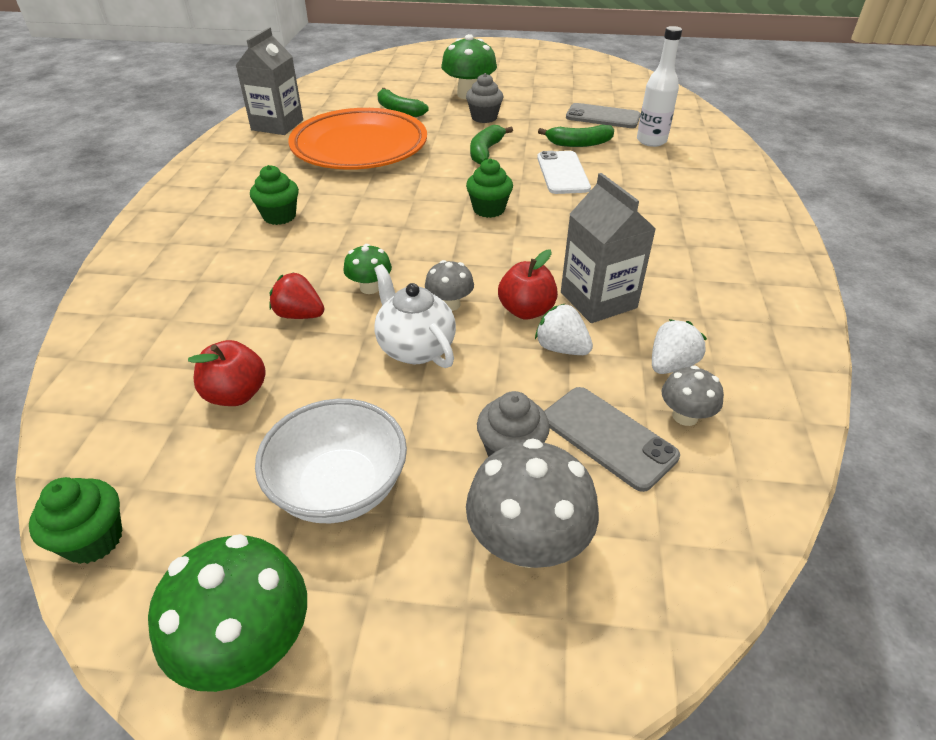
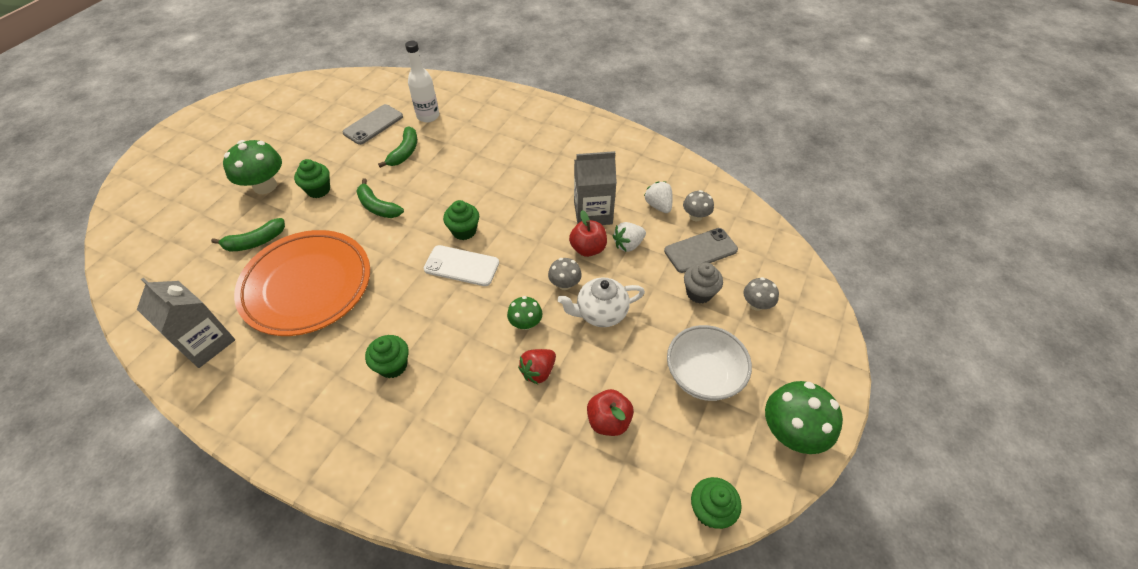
camera: 70 degrees left, 10 degrees up
grey cupcake [466,73,503,123] -> green cupcake [294,159,330,198]
grey mushroom [466,438,599,568] -> grey mushroom [743,277,779,311], size x0.56
white phone [537,151,591,194] -> white phone moved to [424,245,499,286]

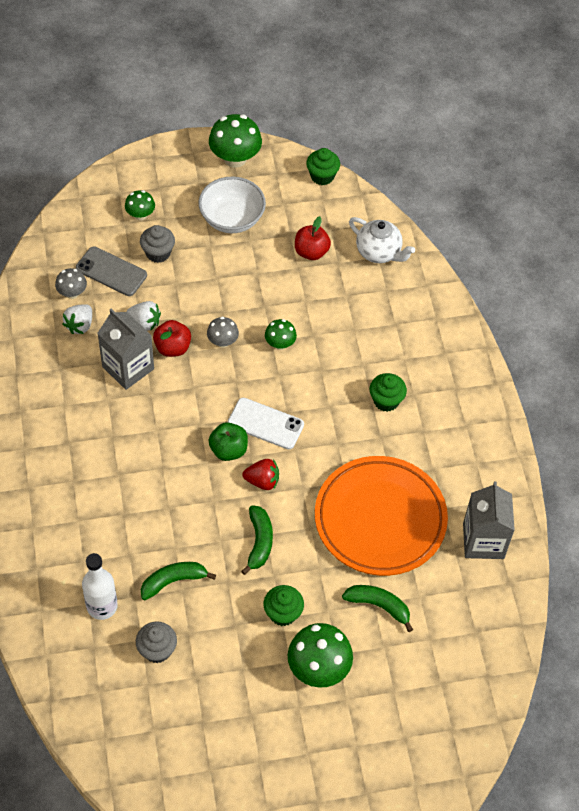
camera: 130 degrees left, 5 degrees up
grey phone [342,104,403,145] -> grey cupcake [136,621,177,663]
white phone [424,245,499,286] -> white phone turned 45 degrees counterclockwise [228,398,304,449]
green cupcake [443,200,479,240] -> green apple [208,422,248,461]
red strawberry [518,349,556,385] -> red strawberry moved to [242,459,279,490]
white teapot [558,277,645,327] -> white teapot moved to [349,217,415,263]
grey mushroom [743,277,779,311] -> green mushroom [125,190,155,220]

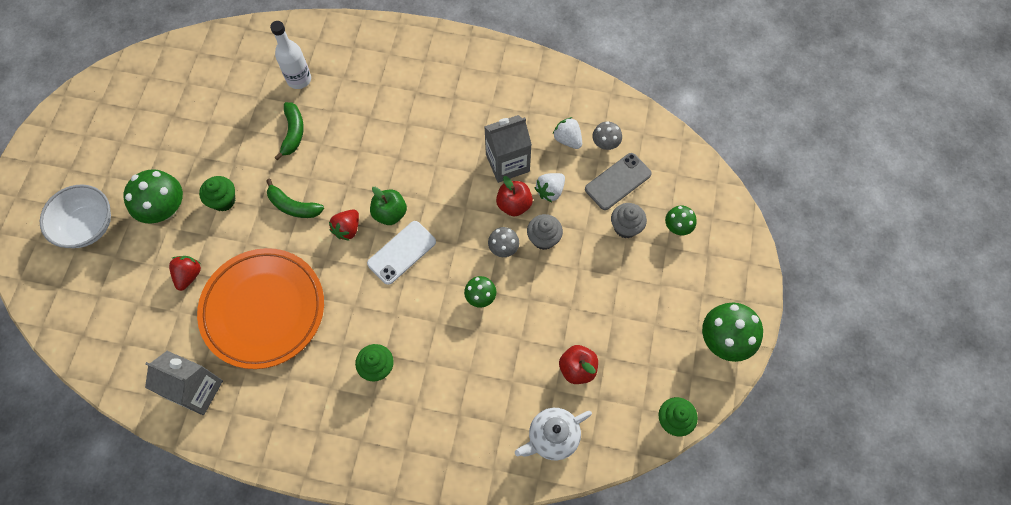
camera: 115 degrees right, 10 degrees up
grey cupcake [136,621,177,663] -> grey cupcake moved to [527,214,563,250]
white bowl [199,177,266,233] -> white bowl moved to [40,185,111,248]
green banana [342,585,413,632] -> red strawberry [169,256,201,291]

